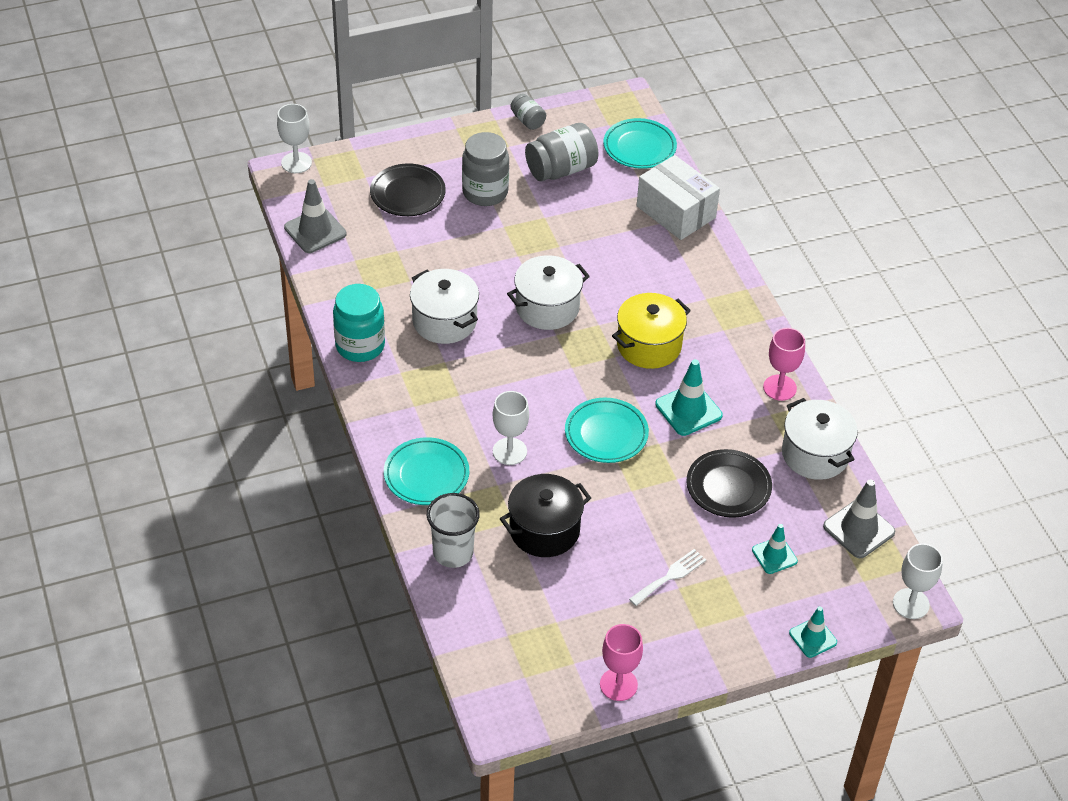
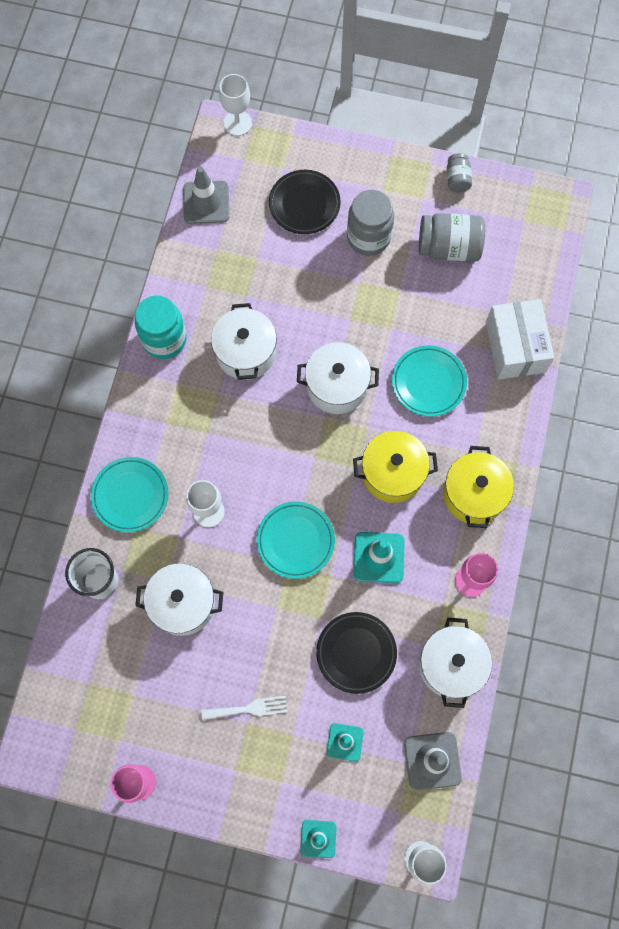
camera: 35 degrees right, 25 degrees up
black pot [500,474,591,557] -> white pot [135,563,223,636]
turquoise plate [603,118,677,169] -> turquoise plate moved to [392,345,467,417]
none -> yellow pot [443,446,514,528]

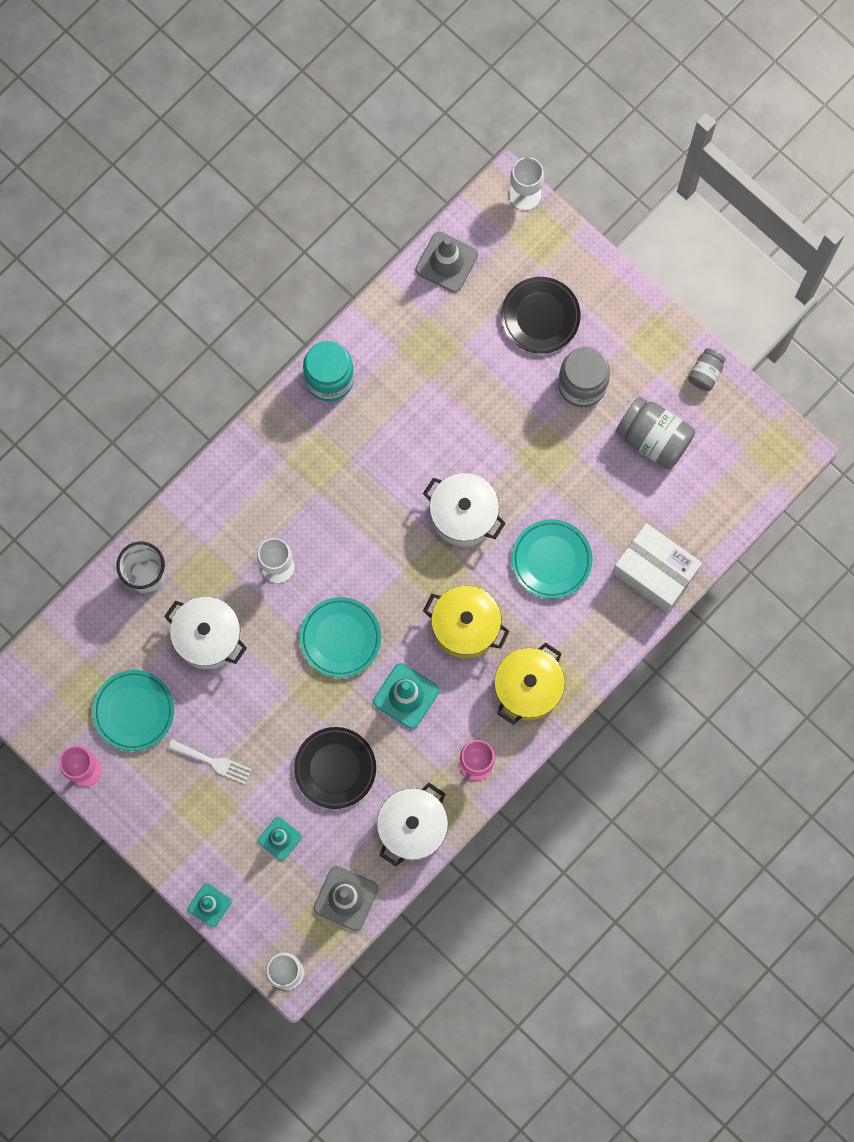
camera: 30 degrees right, 5 degrees up
turquoise plate [91,457,169,532] -> turquoise plate moved to [92,670,174,751]
white pot [211,303,277,380] -> none
white box [486,299,554,380] -> white box turned 75 degrees counterclockwise [612,523,702,613]

